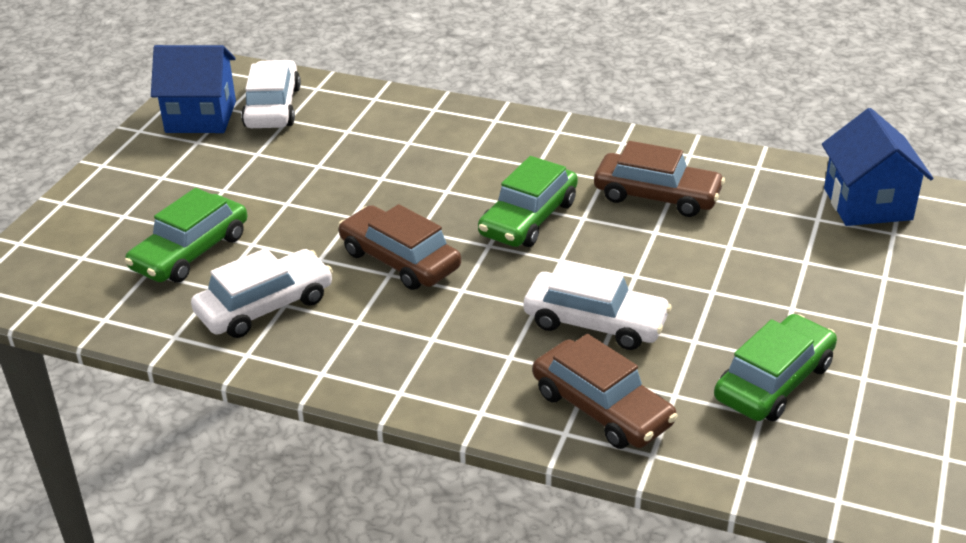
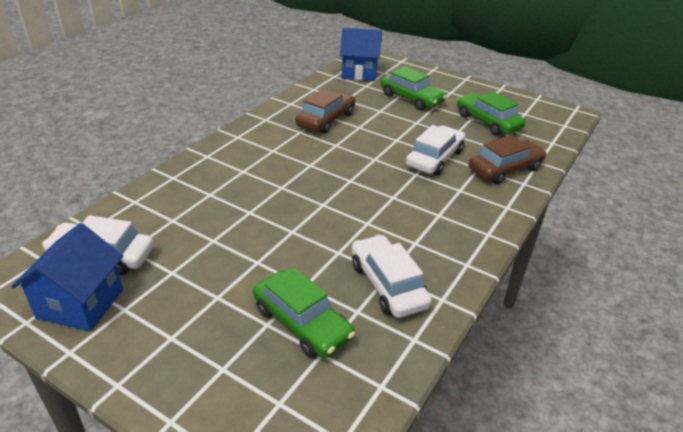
camera: 80 degrees left, 0 degrees up
brown car [338,204,461,290] -> none
green car [478,156,578,247] -> green car moved to [380,66,447,110]

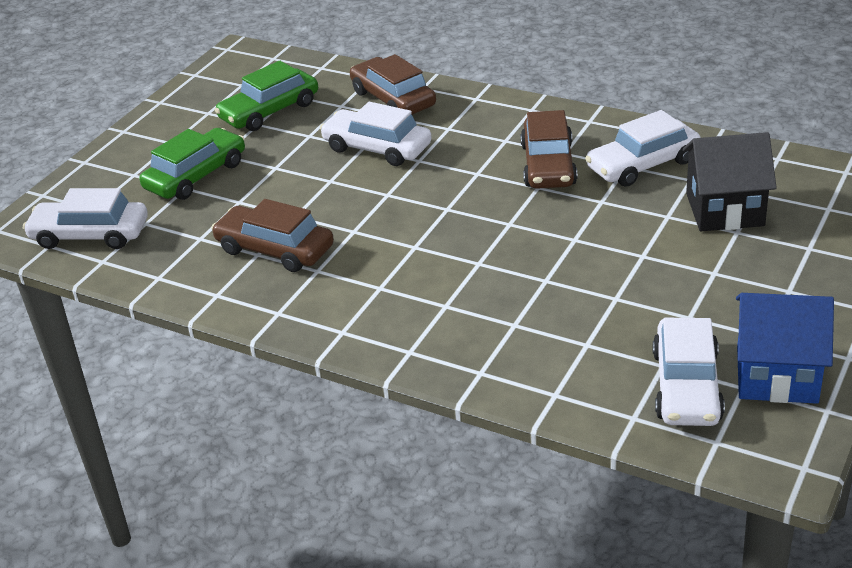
camera: 90 degrees left, 0 degrees up
green car [253,267,355,358] -> black house [683,132,777,231]
blue house [340,28,382,81] -> white car [23,188,148,249]
none -> brown car [521,110,577,189]

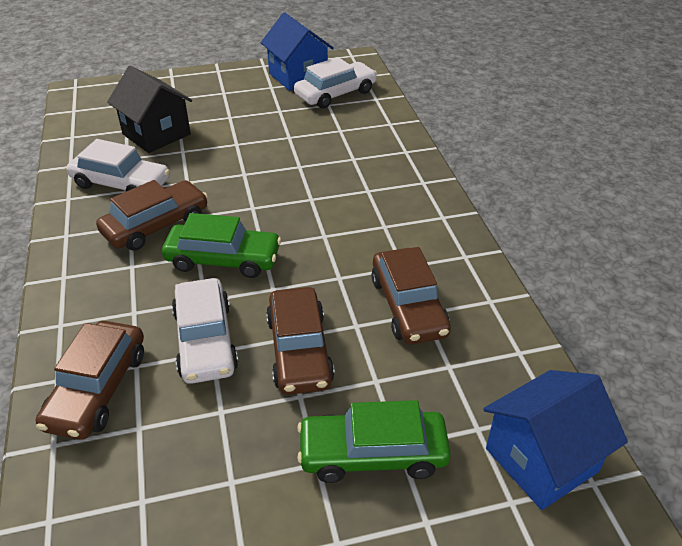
camera: 135 degrees left, 5 degrees up
white car [23,188,148,249] -> blue house [483,370,628,510]
green car [215,61,318,131] -> green car moved to [162,213,281,278]
none -> brown car [266,287,335,395]

